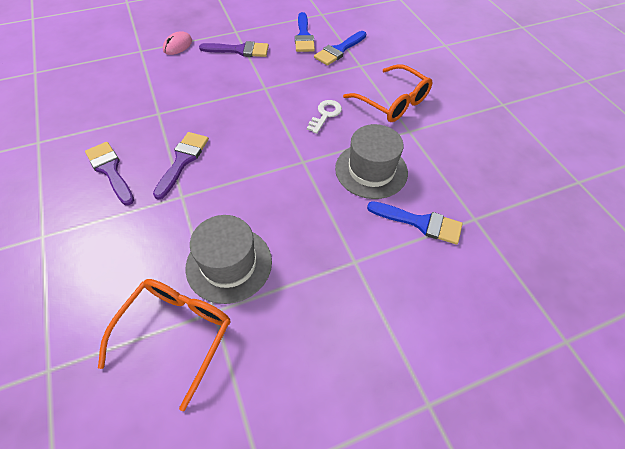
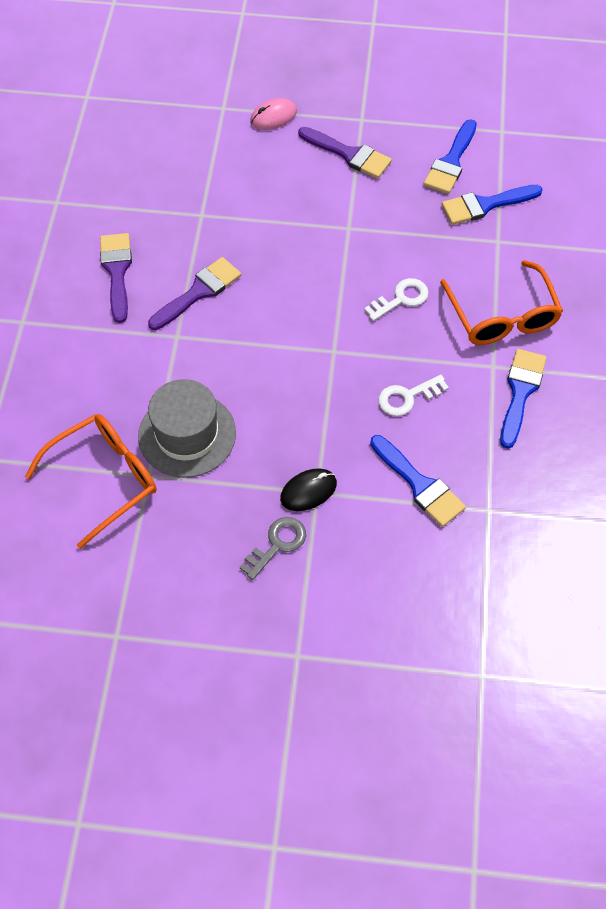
camera: 30 degrees right, 5 degrees up
grey hat [335,124,408,199] -> white key [378,375,449,416]
none -> grey key [240,517,306,580]
none -> black mouse [280,468,337,511]
none -> blue brush [500,349,547,449]

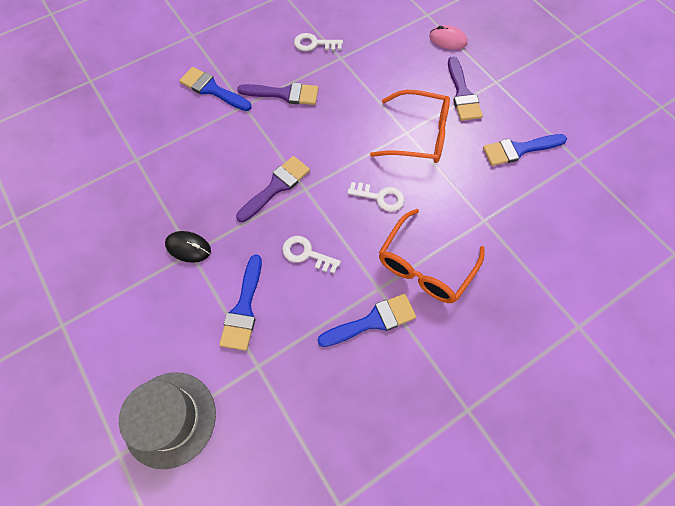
camera: 50 degrees right, 5 degrees up
orange glasses [25,414,156,549] -> orange glasses moved to [370,90,450,163]
purple brush [100,233,132,323] -> purple brush moved to [236,156,310,222]
grey hat [138,379,236,478] -> grey hat moved to [119,372,216,469]
grey key [240,517,306,580] -> none
blue brush [442,185,543,225] -> blue brush moved to [179,67,252,111]
none -> white key [294,33,343,51]

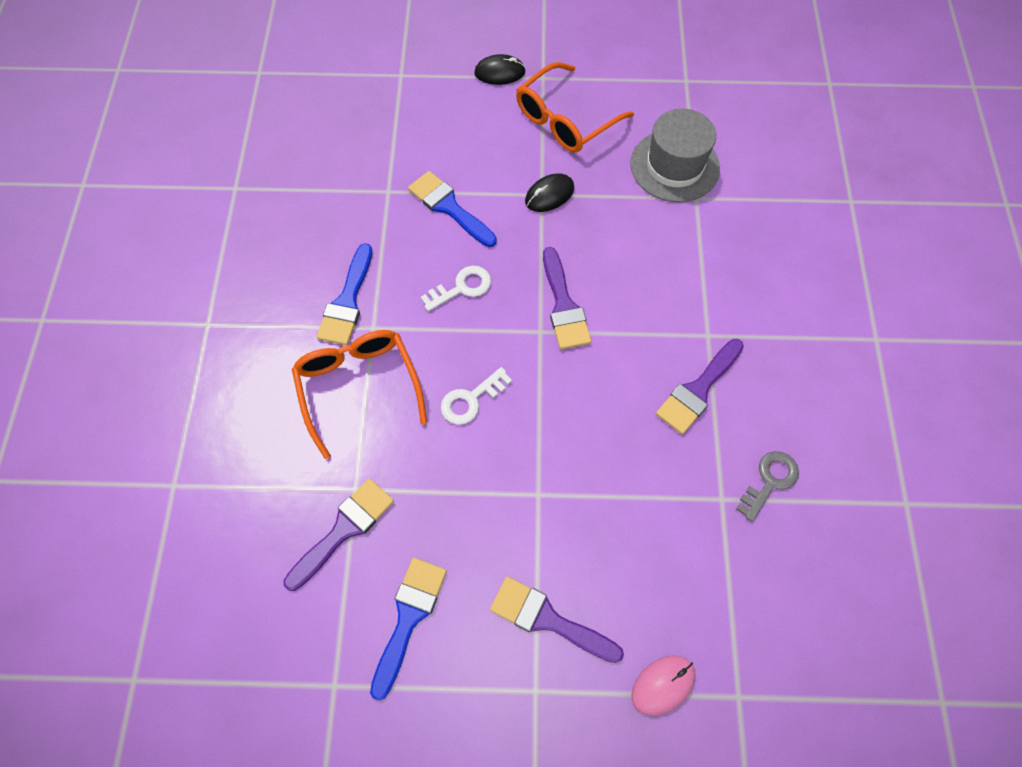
camera: 125 degrees right, 0 degrees up
grey hat [119,372,216,469] -> grey hat moved to [631,108,720,202]
blue brush [179,67,252,111] -> none
white key [294,33,343,51] -> grey key [736,451,799,522]
orange glasses [370,90,450,163] -> orange glasses moved to [516,62,634,153]
none -> purple brush [284,478,394,591]
none -> black mouse [474,54,526,85]

